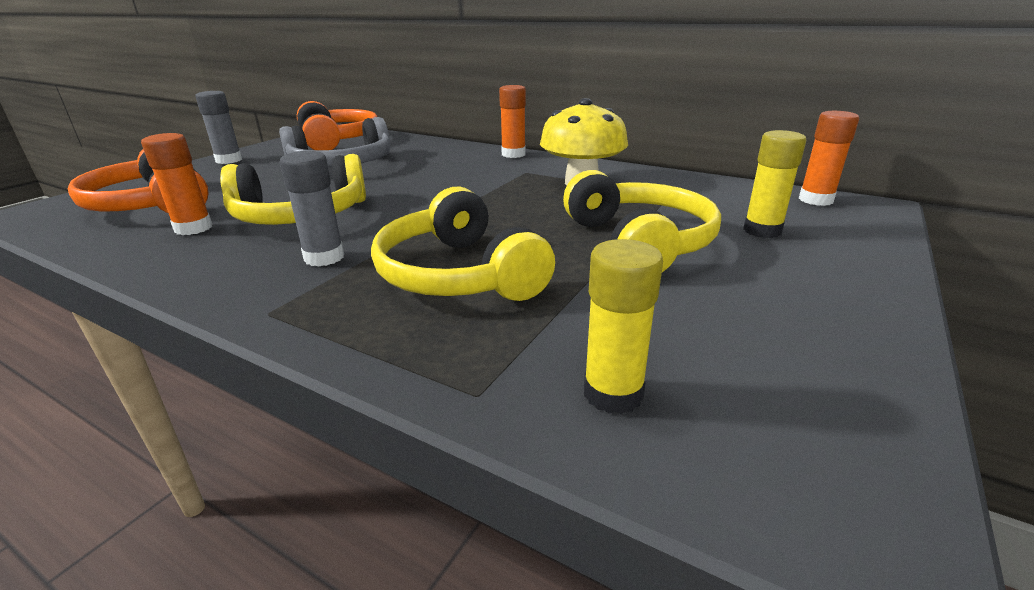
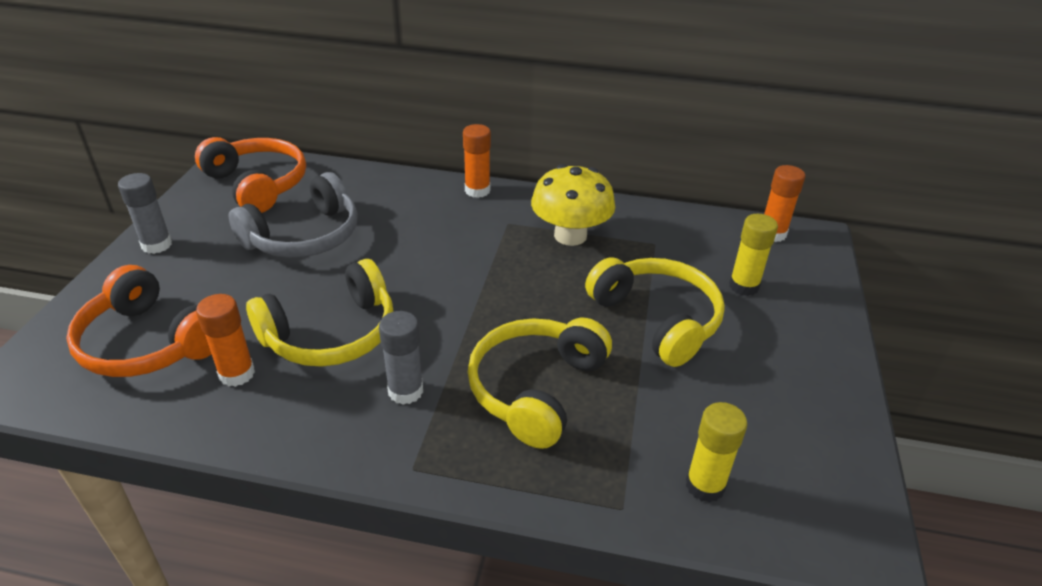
camera: 20 degrees left, 10 degrees up
yellow headphones [371,186,555,301] -> yellow headphones turned 75 degrees clockwise [468,318,612,449]

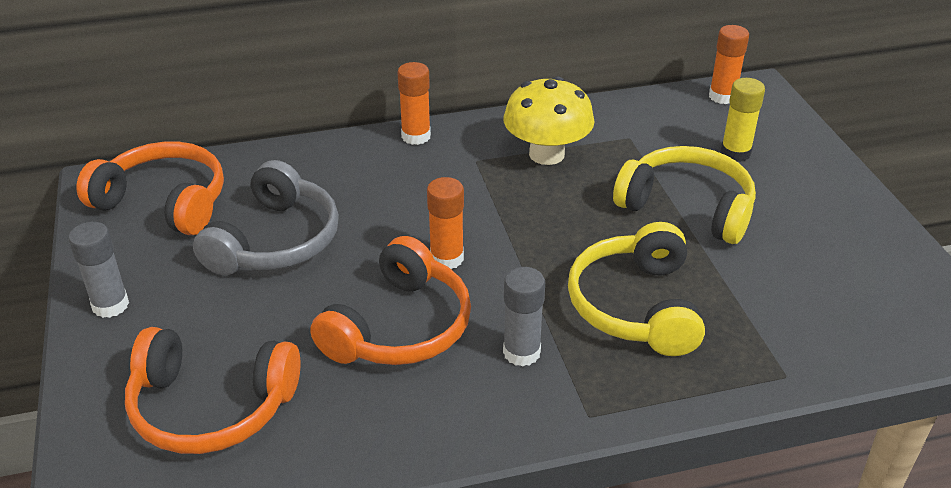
camera: 25 degrees left, 0 degrees up
orange glue stick [196,294,255,387] -> orange glue stick moved to [427,177,464,269]
yellow headphones [246,259,393,367] -> orange headphones [310,236,471,365]
yellow glue stick [686,402,747,503] -> none

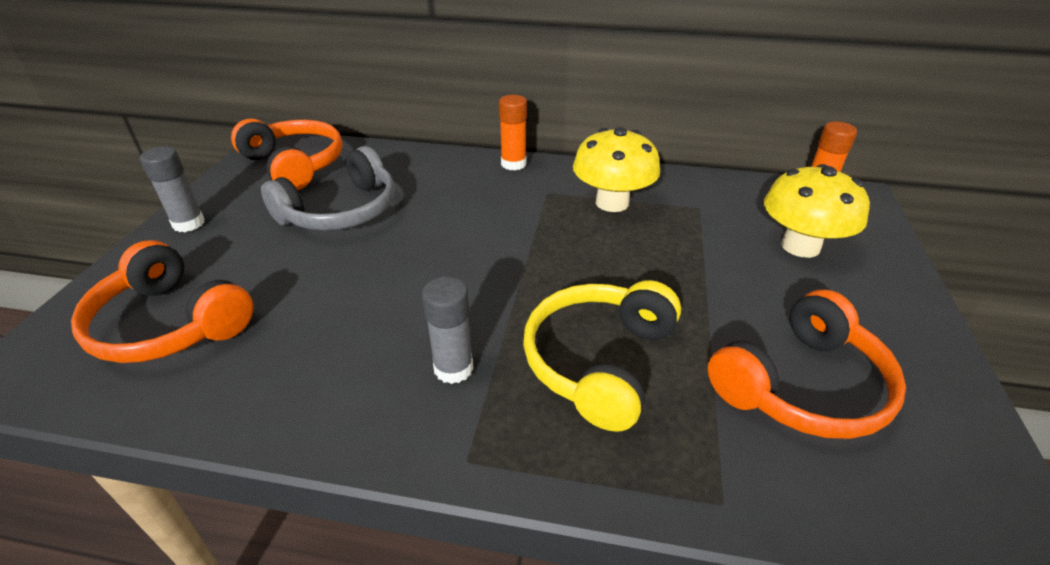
camera: 25 degrees right, 0 degrees up
orange headphones [310,236,471,365] -> orange headphones moved to [708,290,906,439]
orange glue stick [427,177,464,269] -> none
yellow headphones [613,146,756,244] -> none
yellow glue stick [721,78,765,162] -> yellow mushroom [764,164,870,258]

